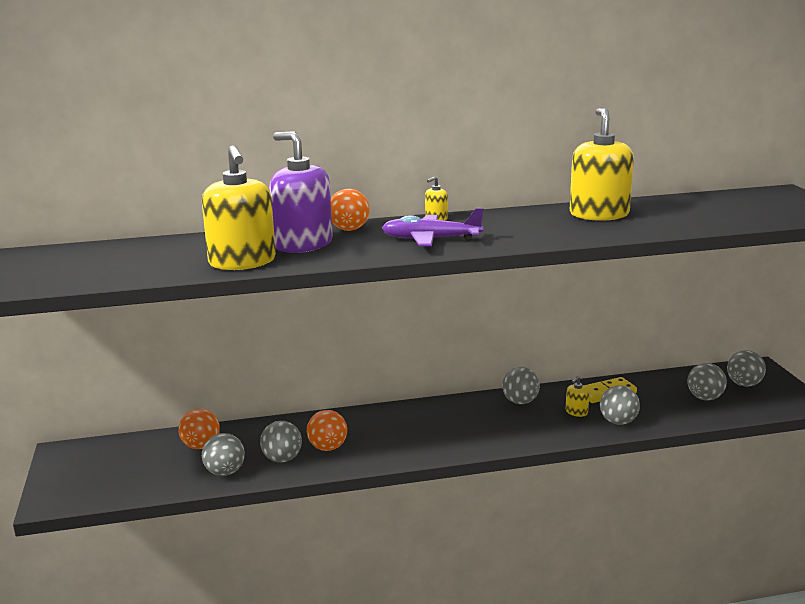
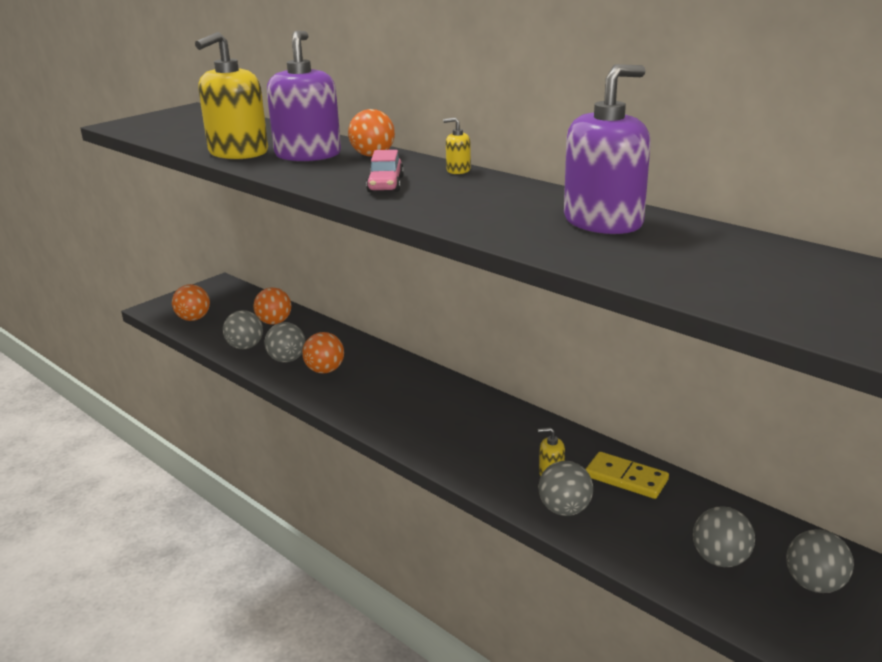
camera: 55 degrees right, 5 degrees up
purple plane [382,208,483,246] -> pink car [366,150,404,192]
grey ball [502,367,540,404] -> none
yellow soap dispenser [570,108,634,221] -> purple soap dispenser [564,64,651,234]
none -> orange ball [172,284,210,321]

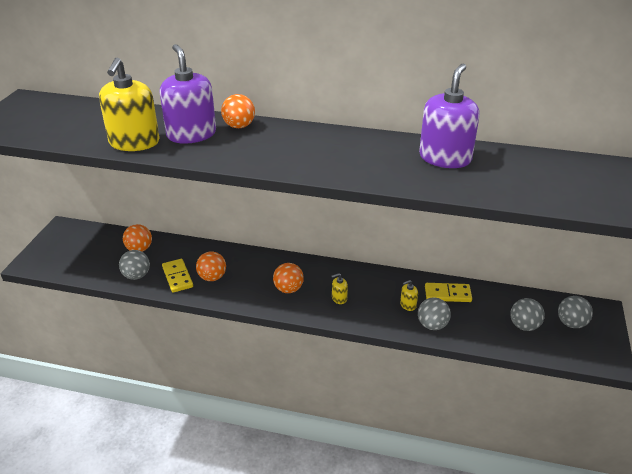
camera: 30 degrees left, 10 degrees up
orange ball [172,284,210,321] -> orange ball moved to [273,263,304,293]
grey ball [264,322,305,363] -> yellow domino [162,259,193,293]
pink car [366,150,404,192] -> none
yellow soap dispenser [443,117,471,174] -> yellow soap dispenser moved to [331,273,348,304]

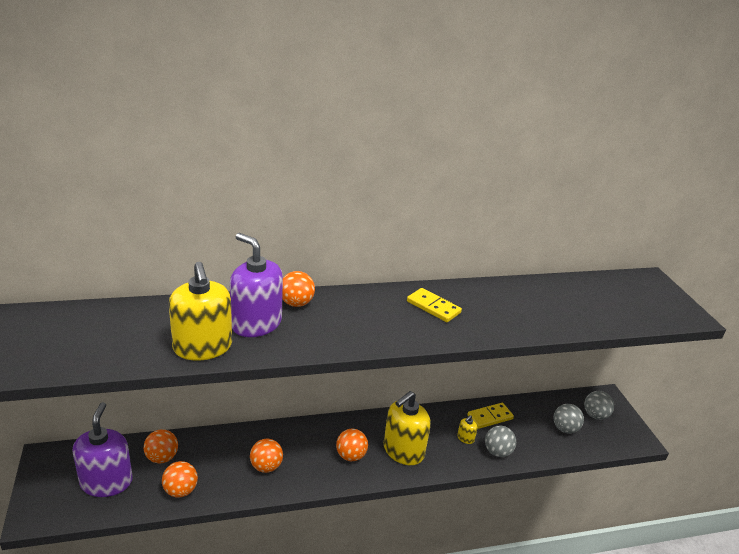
camera: 30 degrees left, 5 degrees down
grey ball [119,250,150,280] -> orange ball [162,461,198,498]
yellow domino [162,259,193,293] -> yellow domino moved to [407,288,462,322]
yellow soap dispenser [331,273,348,304] -> yellow soap dispenser [384,391,431,465], size x2.40
purple soap dispenser [419,63,480,168] -> purple soap dispenser moved to [73,402,133,497]

